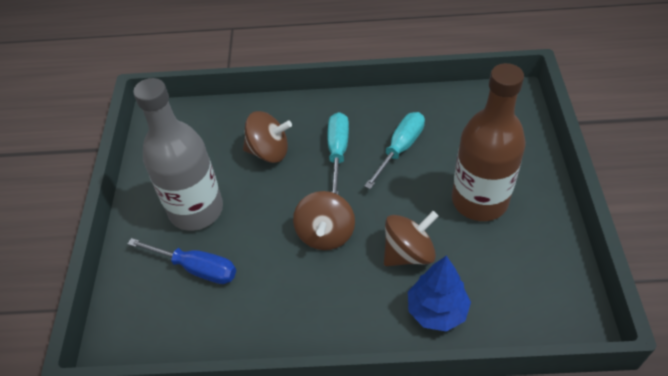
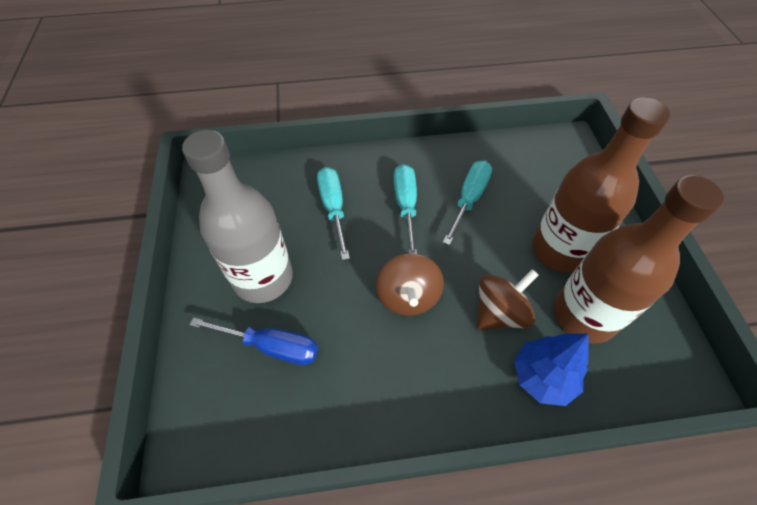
camera: 10 degrees left, 5 degrees up
brown spinning top [243,111,292,163] -> turquoise screwdriver [317,167,350,260]
none -> brown bottle [554,175,724,344]

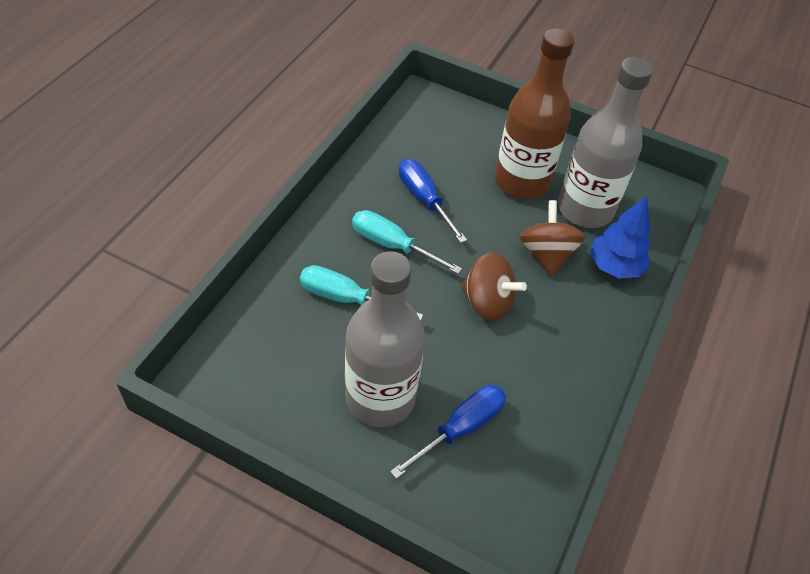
camera: 60 degrees left, 5 degrees down
turquoise screwdriver [443,161,492,245] -> blue screwdriver [399,159,467,243]
brown bottle [554,175,724,344] -> grey bottle [558,57,653,228]

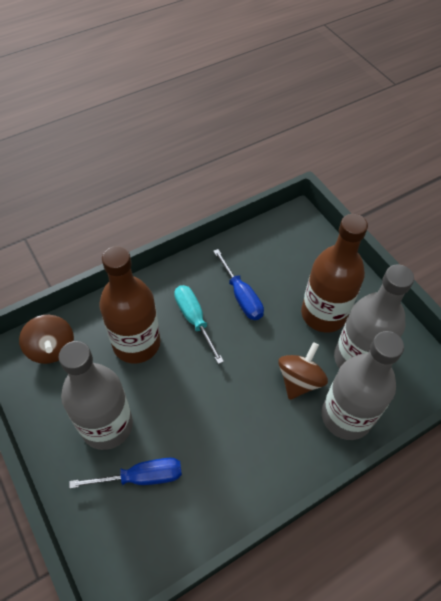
camera: 35 degrees right, 5 degrees up
turquoise screwdriver [300,265,423,321] -> brown bottle [99,246,160,364]
blue screwdriver [399,159,467,243] -> blue screwdriver turned 150 degrees clockwise [213,249,264,320]
brown spinning top [461,252,527,321] -> brown spinning top moved to [19,315,74,364]
blue tree [590,196,650,279] -> grey bottle [321,331,404,440]

